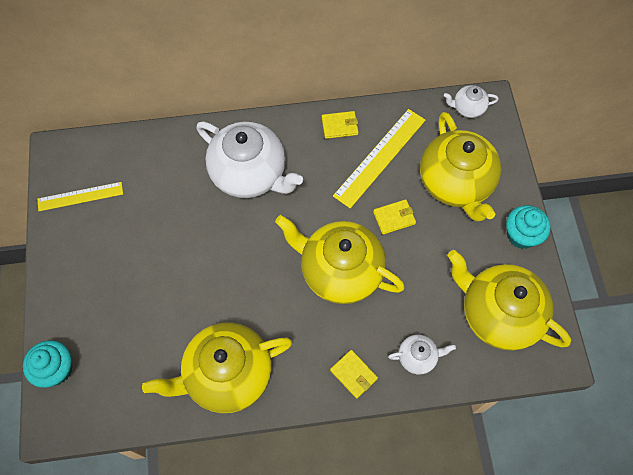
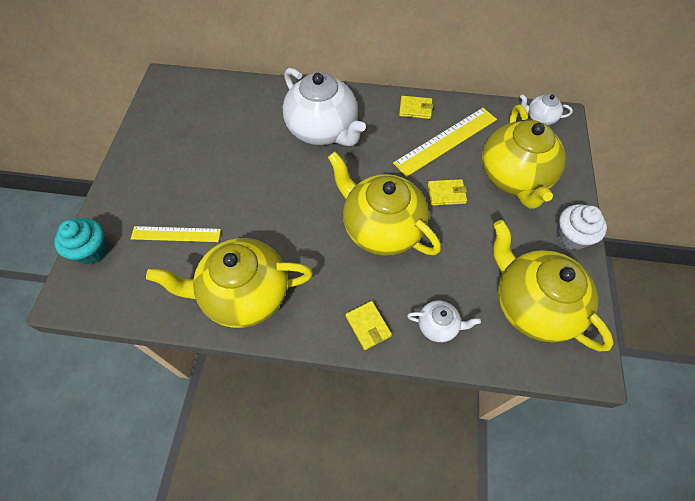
camera: 15 degrees right, 5 degrees down
yellow ruler [37,182,123,211] -> yellow ruler moved to [131,226,221,242]
turquoise cupcake [506,205,551,249] -> white cupcake [557,204,607,250]

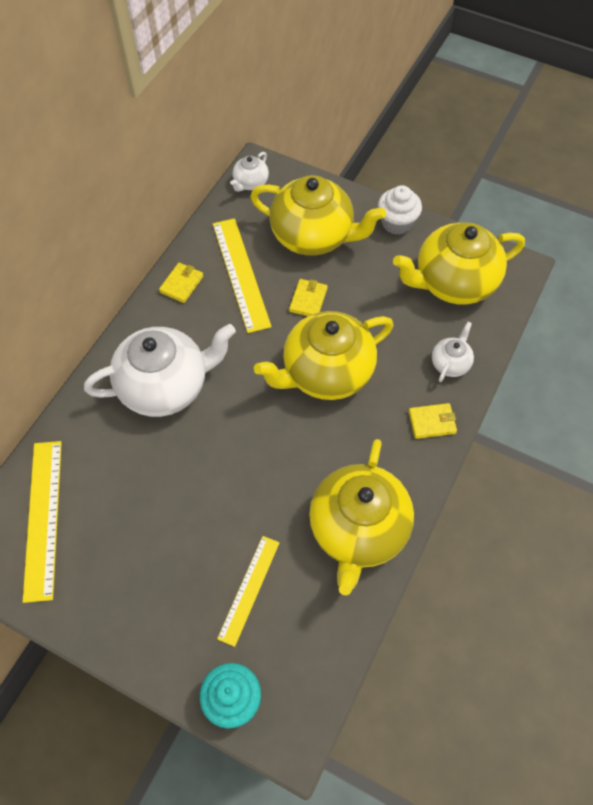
camera: 70 degrees left, 0 degrees up
none -> yellow ruler [23,441,62,603]

